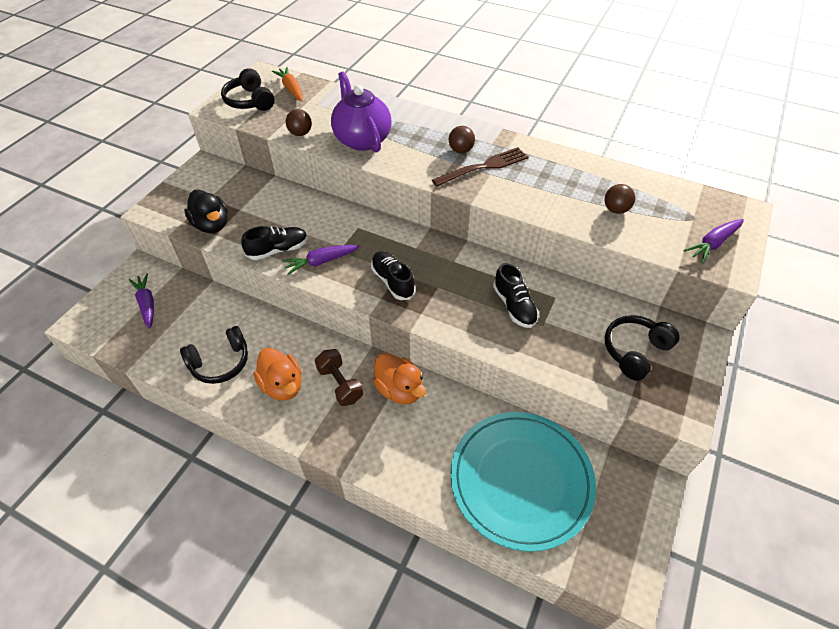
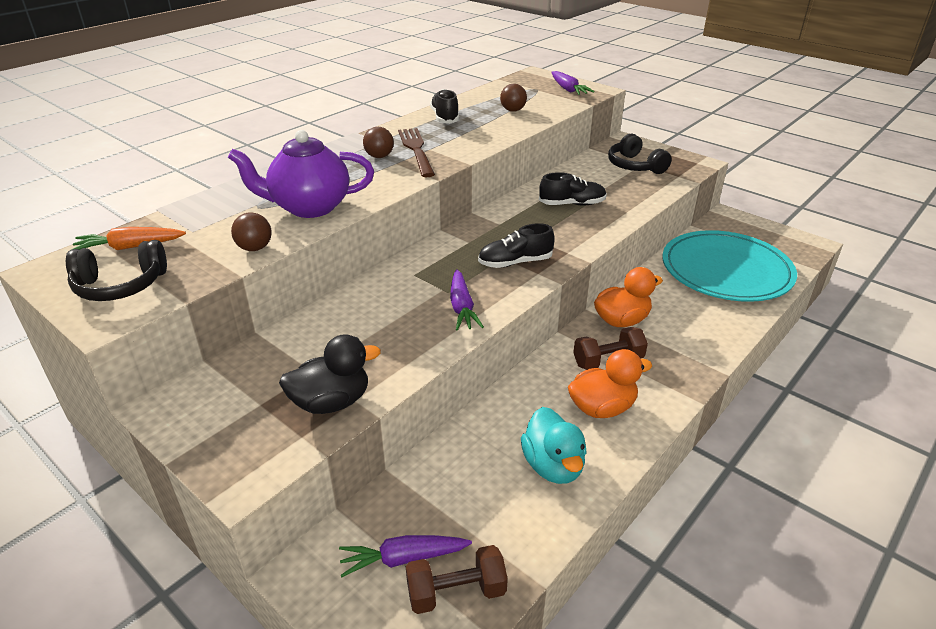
camera: 75 degrees left, 15 degrees down
black headphones [180,326,248,384] -> turquoise duck [521,407,587,484]
black shoe [241,226,308,260] -> black shoe moved to [430,89,459,124]
none -> brown dumbbell [406,545,508,614]

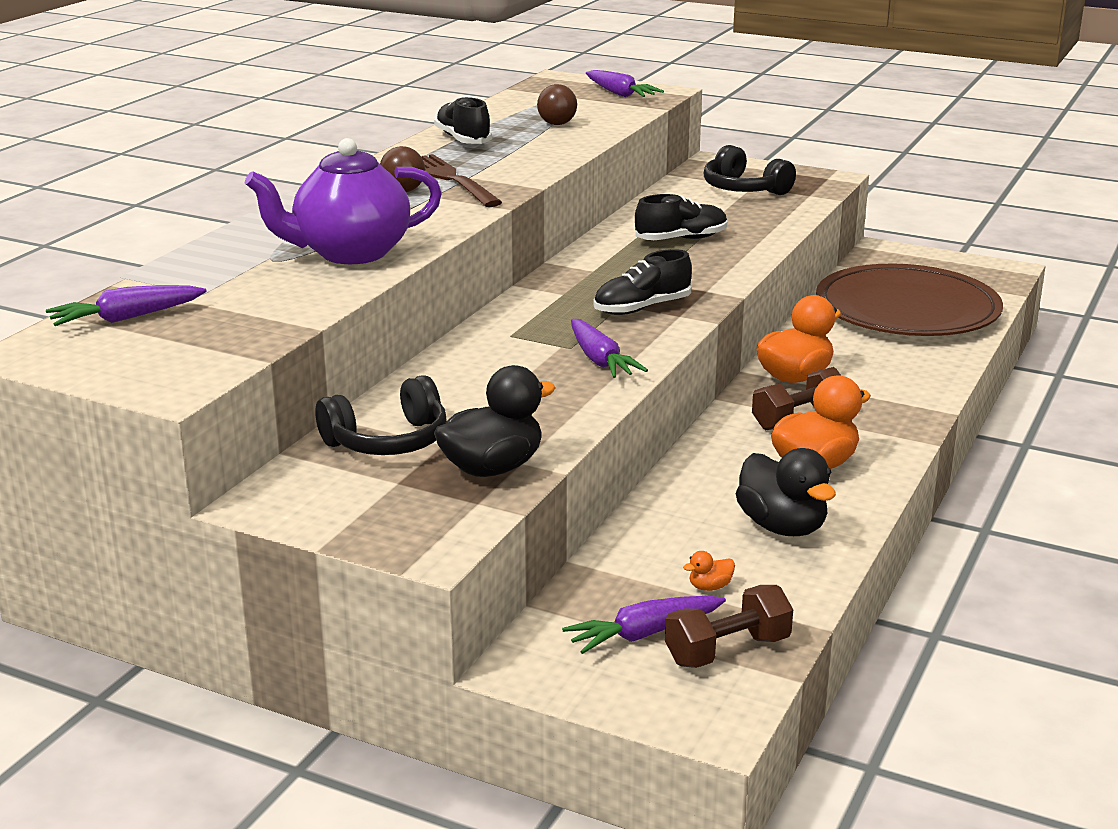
camera: 15 degrees left, 10 degrees down
black headphones [66,240,167,301] -> black headphones moved to [315,375,447,455]
orange carrot [71,227,186,250] -> purple carrot [46,285,207,326]
brown ball [231,212,272,251] -> none
turquoise duck [521,407,587,484] -> black duck [736,448,836,536]
turquoise plate [662,230,797,302] -> brown plate [816,264,1003,336]
none -> orange duck [683,551,735,591]

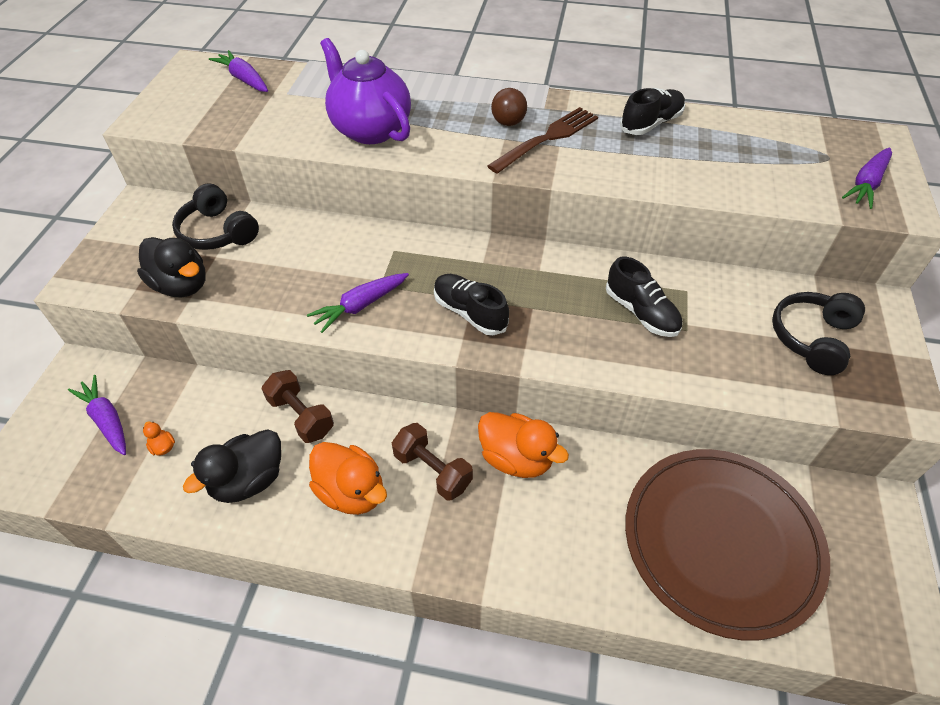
camera: 75 degrees right, 25 degrees up
brown ball [537,84,577,125] -> none
brown dumbbell [665,585,793,668] -> brown dumbbell moved to [261,370,334,443]

